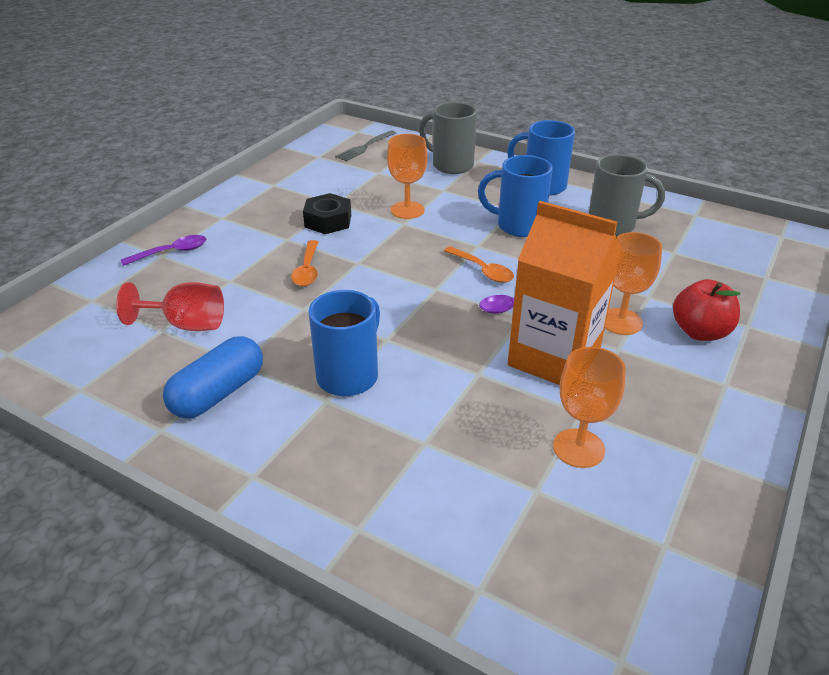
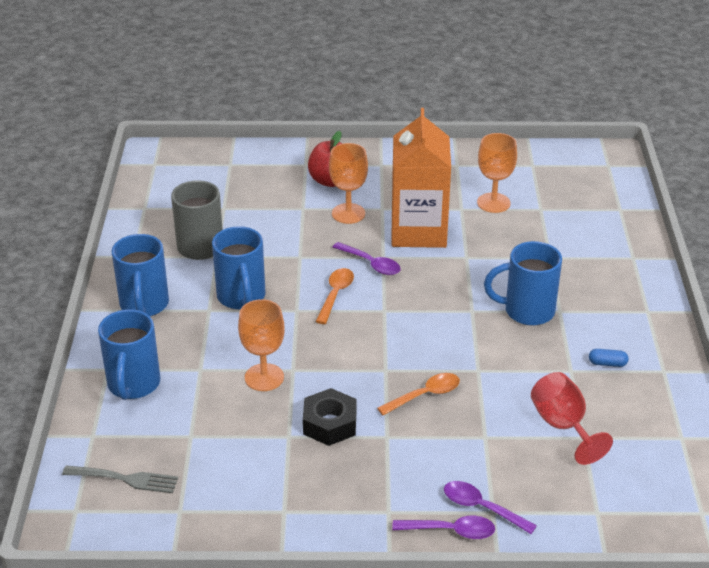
camera: 120 degrees left, 0 degrees up
blue capsule [163,336,263,419] -> blue capsule [589,349,629,367], size x0.43
grey mug [419,102,477,174] -> blue mug [98,309,160,400]
none -> purple spoon [392,516,495,539]

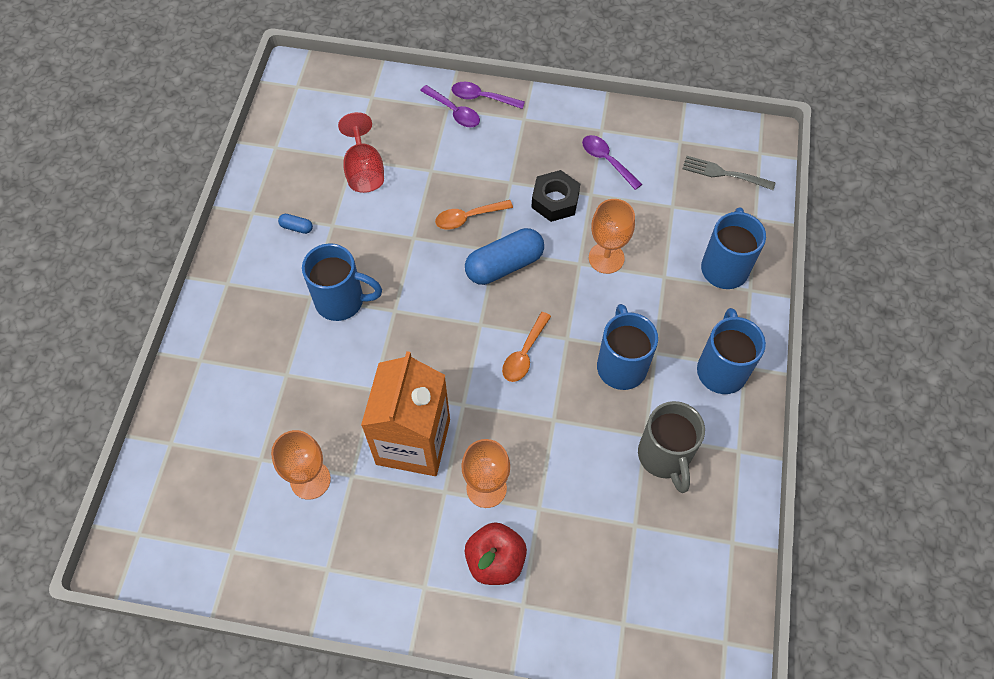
camera: 170 degrees left, 25 degrees up
purple spoon [333,242,401,275] -> purple spoon moved to [582,135,642,190]
none -> blue capsule [465,228,544,285]

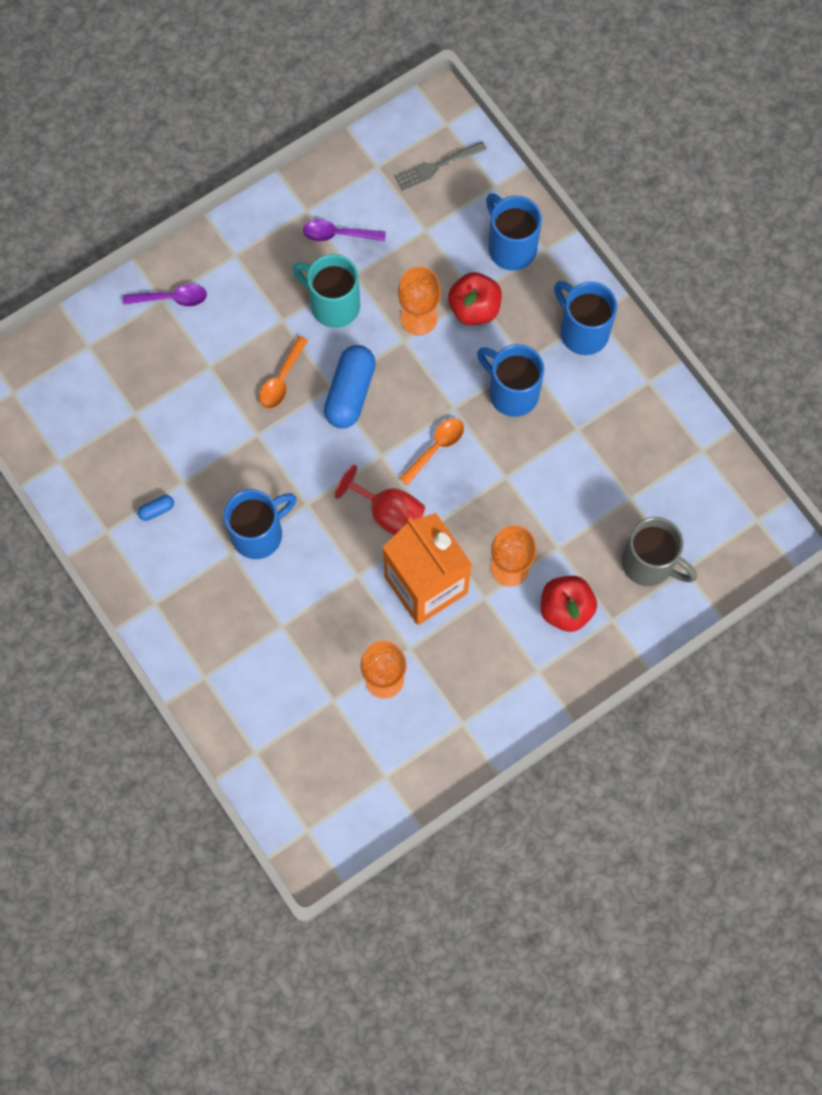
camera: 45 degrees left, 10 degrees up
red goblet [338,112,384,193] -> red goblet moved to [335,465,425,535]
purple spoon [452,82,525,109] -> none
orange spoon [502,312,551,382] -> orange spoon turned 120 degrees counterclockwise [399,418,464,486]
black nut [531,170,580,222] -> turquoise mug [293,254,360,328]
grey mug [638,401,705,493] -> grey mug moved to [622,517,697,586]
none -> red apple [448,272,502,325]

